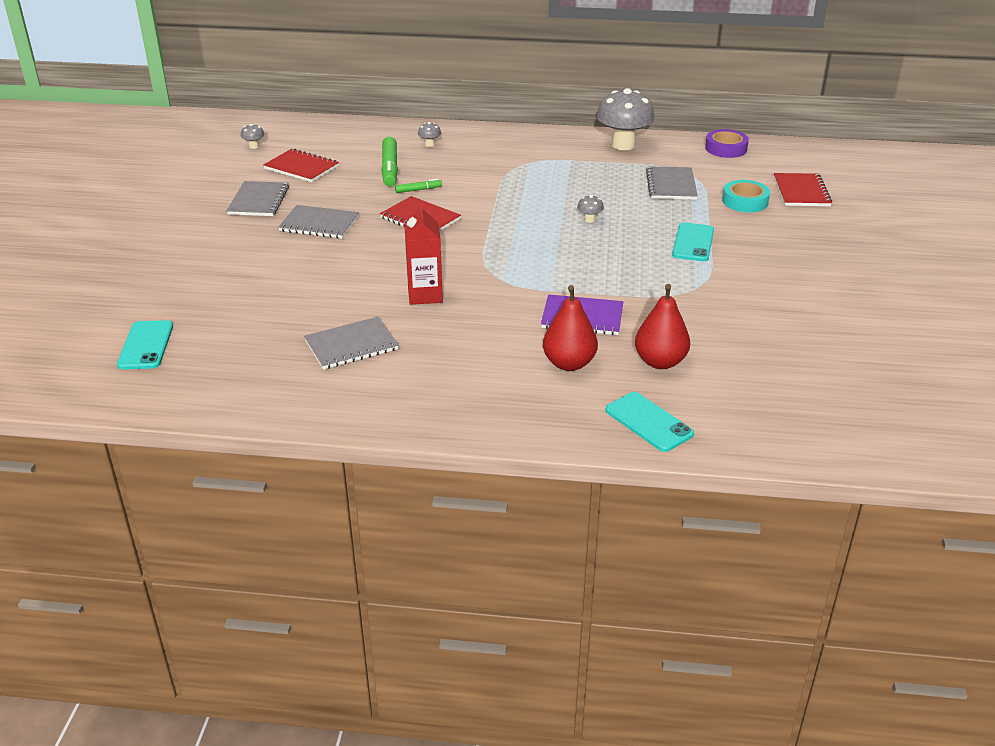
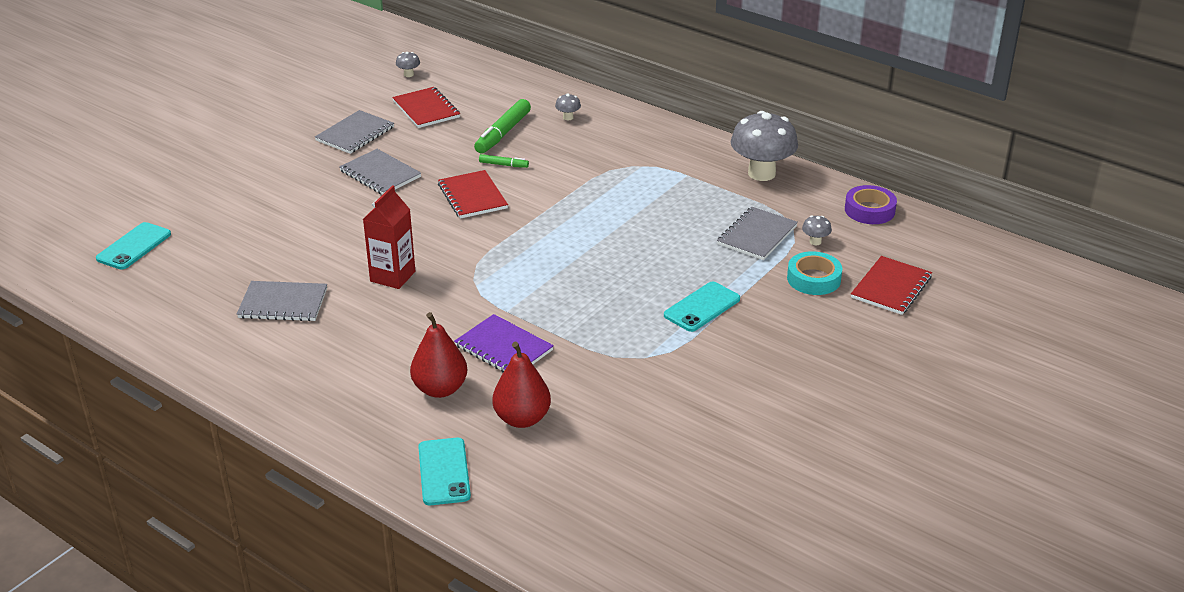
camera: 30 degrees right, 0 degrees up
grey mushroom [577,195,604,223] -> grey mushroom moved to [802,216,832,245]

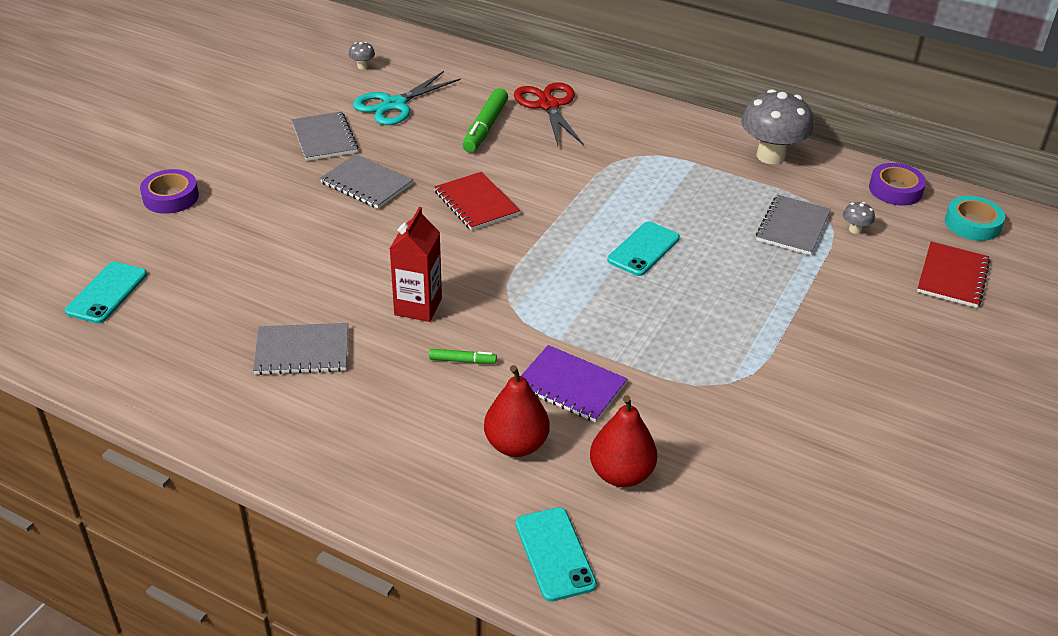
camera: 10 degrees left, 5 degrees up
grey notebook [315,110,394,154] -> grey notebook turned 45 degrees counterclockwise [292,111,358,161]
red notebook [392,87,460,128] -> turquoise scissors [353,71,461,125]
green marker [479,154,529,168] -> green marker moved to [429,349,497,364]
grey mushroom [555,93,581,120] -> red scissors [514,82,584,145]
turquoise phone [664,282,740,332] -> turquoise phone moved to [607,222,680,276]
turquoise tape [787,251,842,295] -> turquoise tape moved to [945,196,1005,241]
none -> purple tape [140,169,199,214]

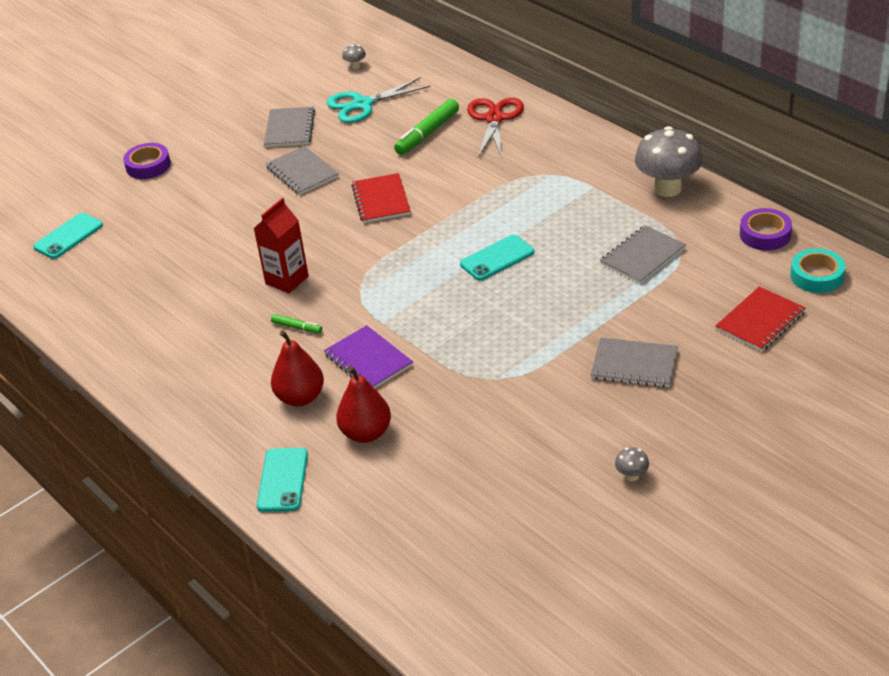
camera: 25 degrees right, 0 degrees up
grey notebook [253,323,348,375] -> grey notebook moved to [591,338,678,388]
grey mushroom [843,202,875,234] -> grey mushroom moved to [615,447,649,481]

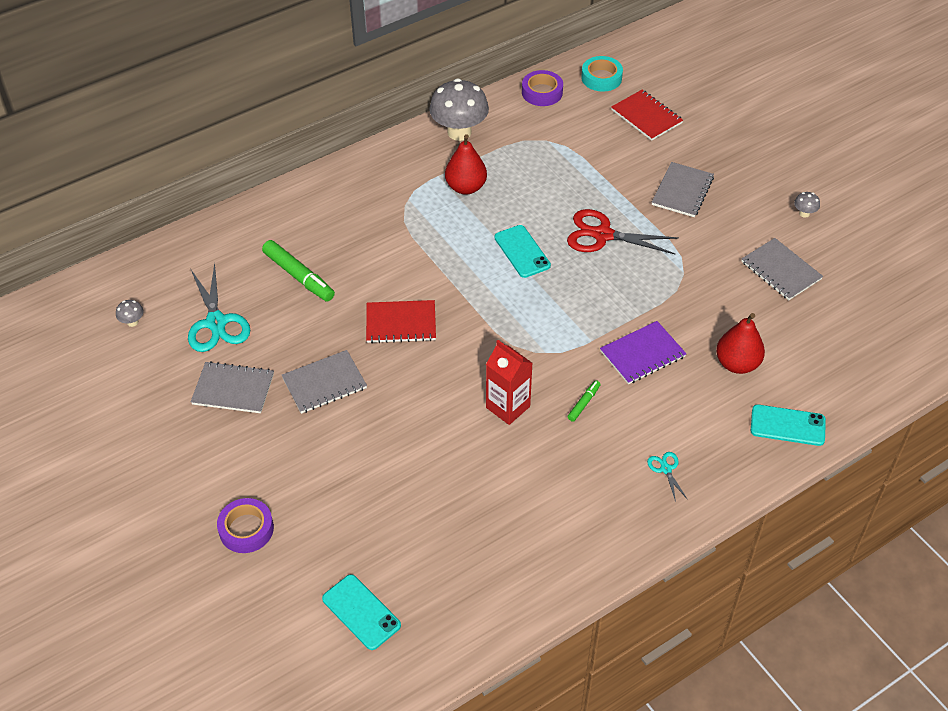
camera: 85 degrees left, 10 degrees up
red pear [271,330,324,406] -> red pear moved to [445,134,487,195]
red scissors [467,98,524,158] -> red scissors moved to [567,209,679,254]
grey notebook [600,225,686,284] -> grey notebook moved to [741,238,823,300]
none -> turquoise scissors [647,452,688,502]

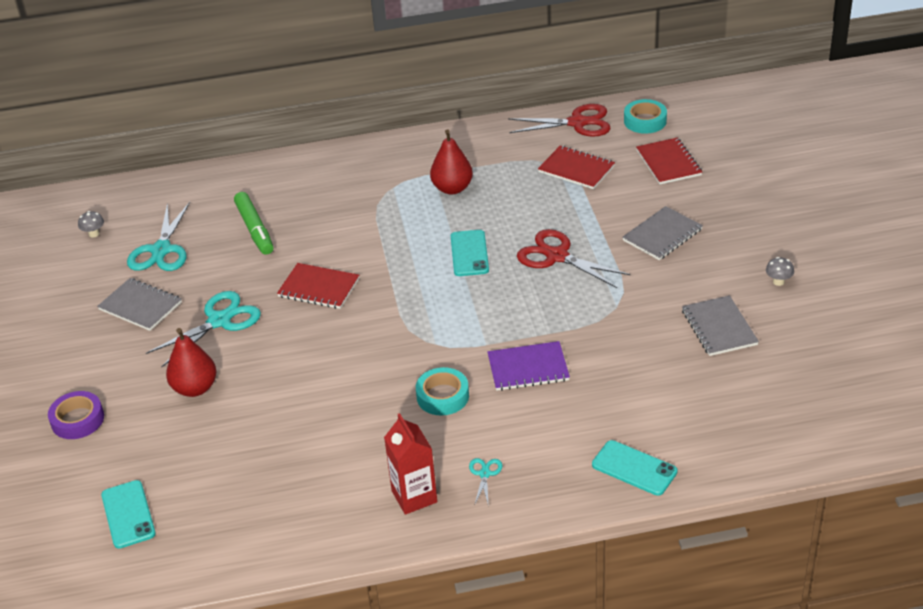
camera: 25 degrees right, 10 degrees down
grey notebook [282,350,367,414] -> turquoise scissors [146,291,261,367]
grey mushroom [429,78,489,141] -> none
red carton [486,340,532,425] -> red carton moved to [384,413,437,515]
purple tape [522,70,563,106] -> red scissors [508,104,611,137]
green marker [567,380,601,422] -> turquoise tape [416,367,469,415]
red pear [716,313,765,374] -> red pear moved to [166,328,217,397]
none -> red notebook [538,146,615,189]

